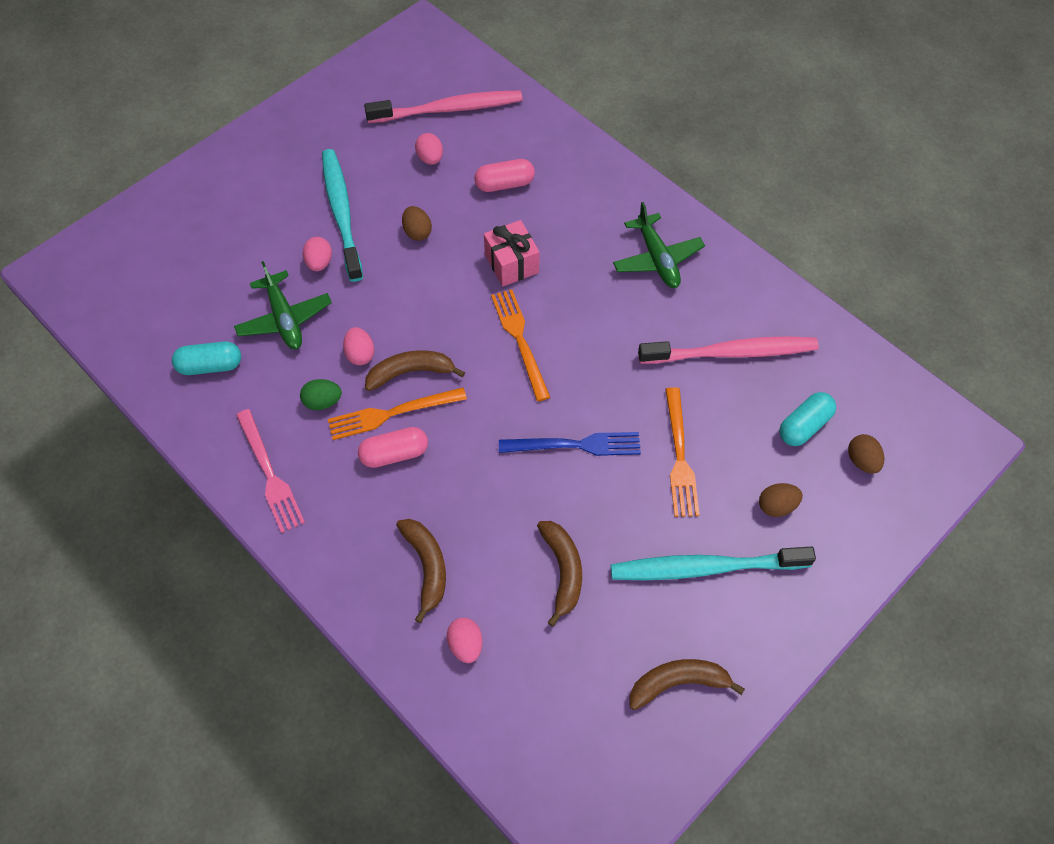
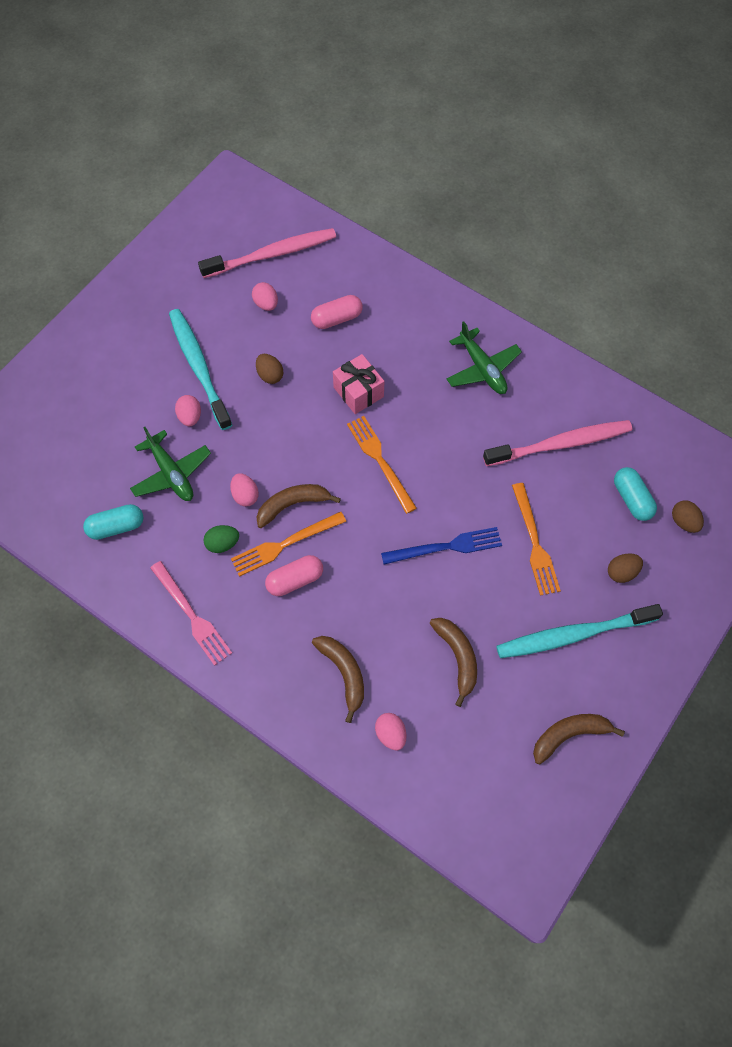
camera: 10 degrees left, 5 degrees up
turquoise capsule [779,392,836,446] -> turquoise capsule turned 60 degrees counterclockwise [614,467,657,521]

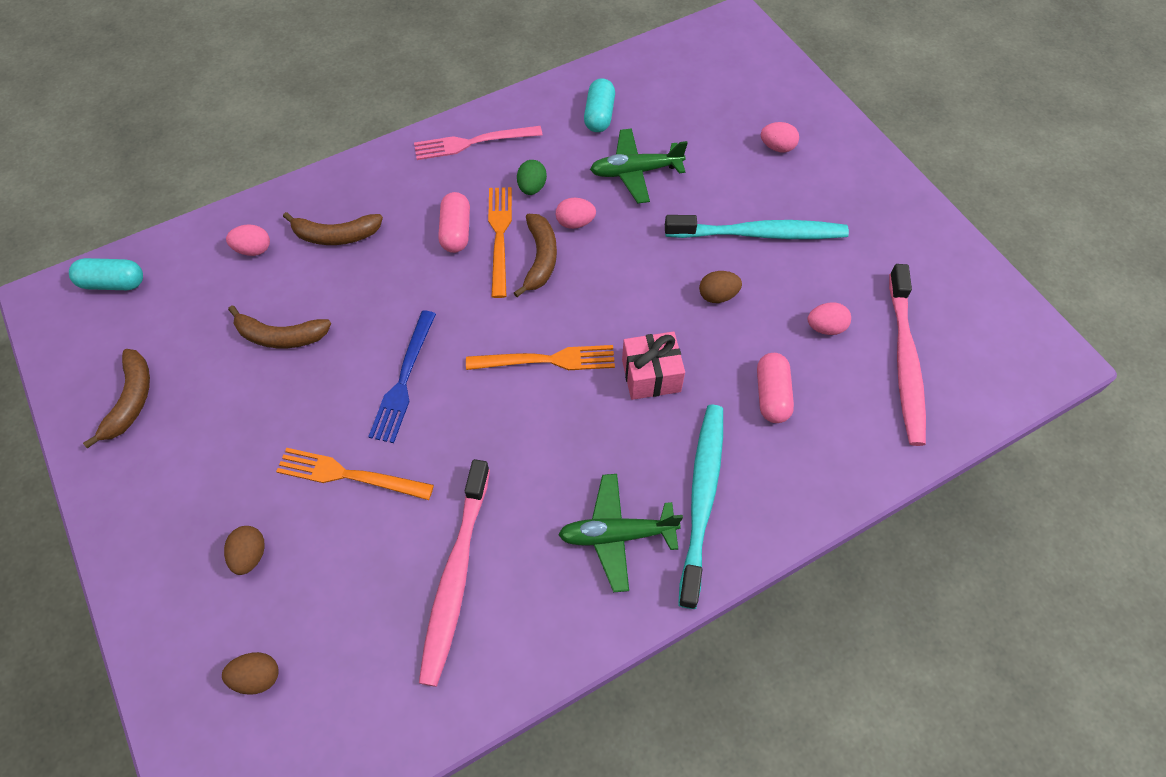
camera: 115 degrees right, 5 degrees down
pink egg [175,395,201,426] -> pink egg moved to [761,122,799,152]
turquoise toothbrush [496,604,663,658] -> turquoise toothbrush moved to [678,405,723,609]
turquoise capsule [614,467,657,521] -> turquoise capsule moved to [69,258,143,290]

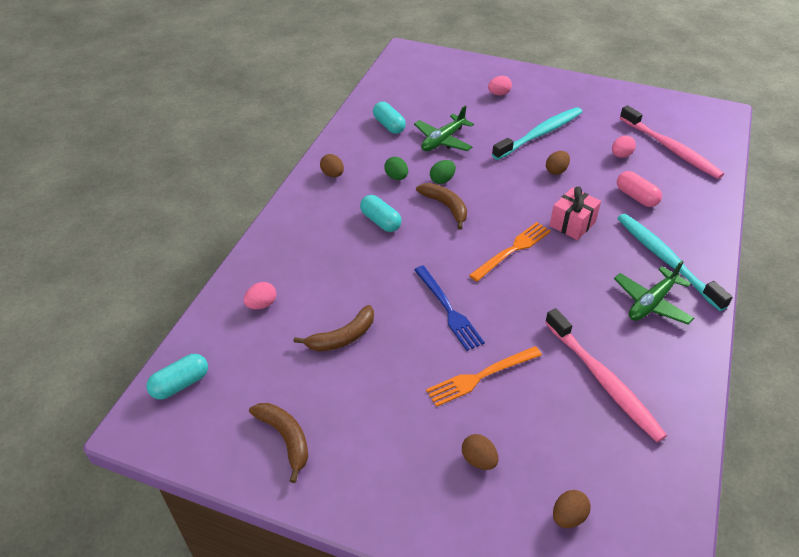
camera: 40 degrees left, 15 degrees down
brown banana [283,212,383,245] -> none
pink fork [414,126,542,160] -> brown egg [320,154,344,177]
pink capsule [438,192,470,253] -> turquoise capsule [360,195,402,232]
orange fork [488,187,512,298] -> none
pink egg [556,198,596,229] -> green egg [430,160,456,184]

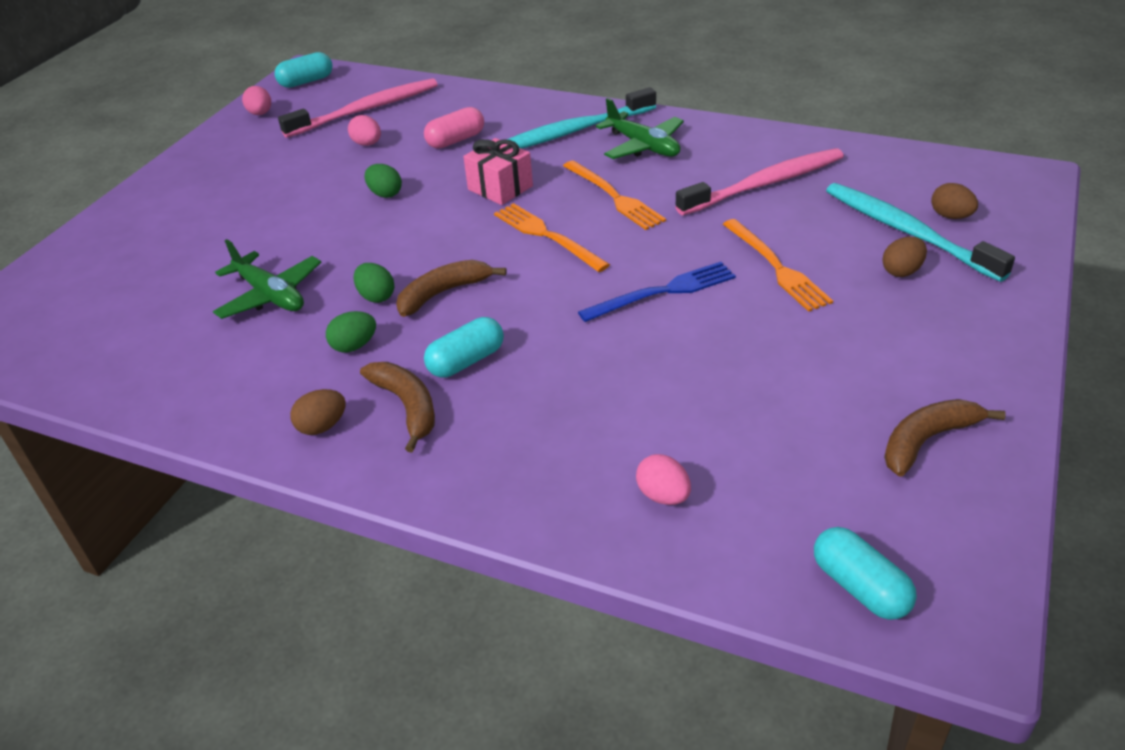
camera: 85 degrees left, 5 degrees down
brown banana [293,305,374,352] -> brown banana moved to [360,362,435,453]
turquoise capsule [373,102,406,134] -> turquoise capsule moved to [274,52,332,88]
pink egg [488,76,512,95] -> pink egg moved to [242,86,271,115]
turquoise toothbrush [492,107,582,160] -> turquoise toothbrush moved to [826,183,1015,282]
brown egg [546,151,570,175] -> green egg [364,164,402,198]
none -> orange fork [563,160,666,230]

